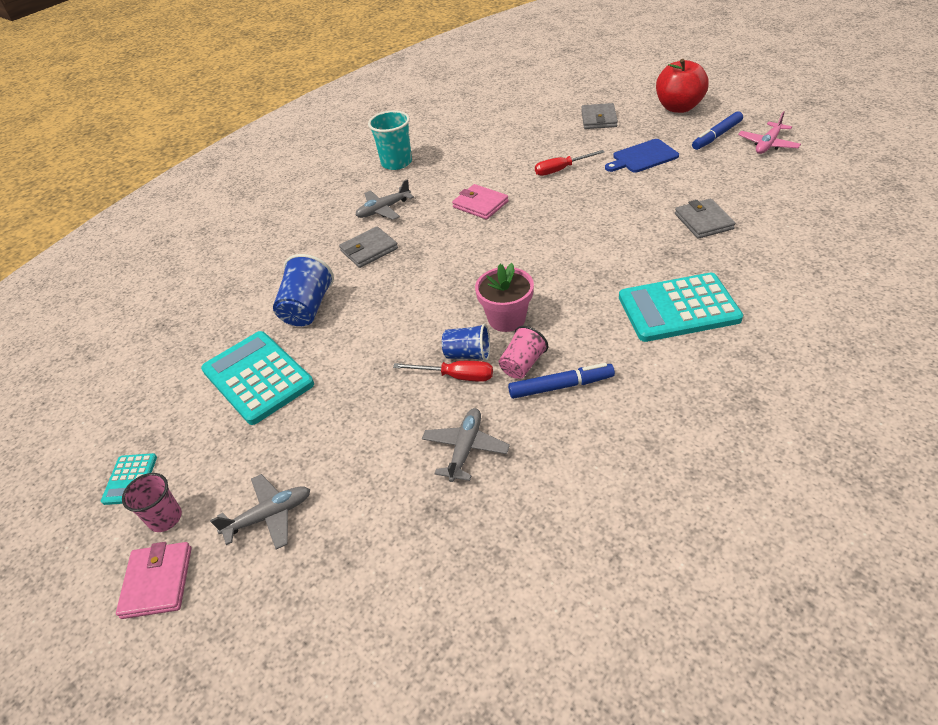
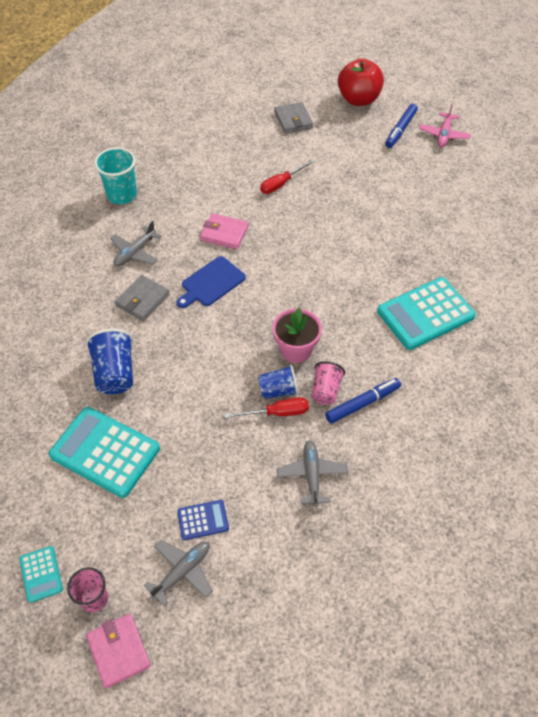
camera: 25 degrees left, 10 degrees up
blue cutting board [605,139,679,173] -> blue cutting board moved to [176,256,246,308]
grey wallet [675,199,736,239] -> none
none -> blue calculator [177,500,229,540]

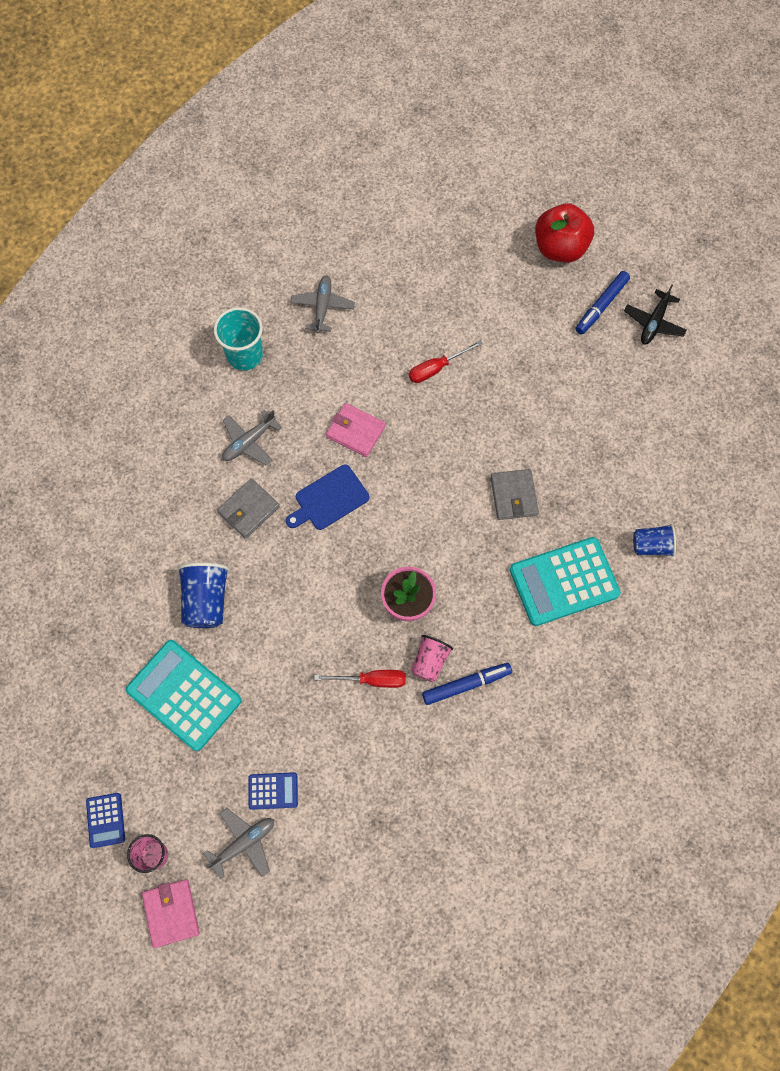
camera: 10 degrees right, 15 degrees up
turquoise calculator [19,546,63,603] -> blue calculator [86,793,125,848]
blue cup [258,365,298,399] -> blue cup moved to [633,524,676,557]
grey wallet [274,102,313,134] -> grey wallet moved to [490,469,539,520]
grey plane [277,440,348,507] -> grey plane moved to [290,275,355,333]
pink plane [419,104,471,147] -> black plane [624,285,687,345]

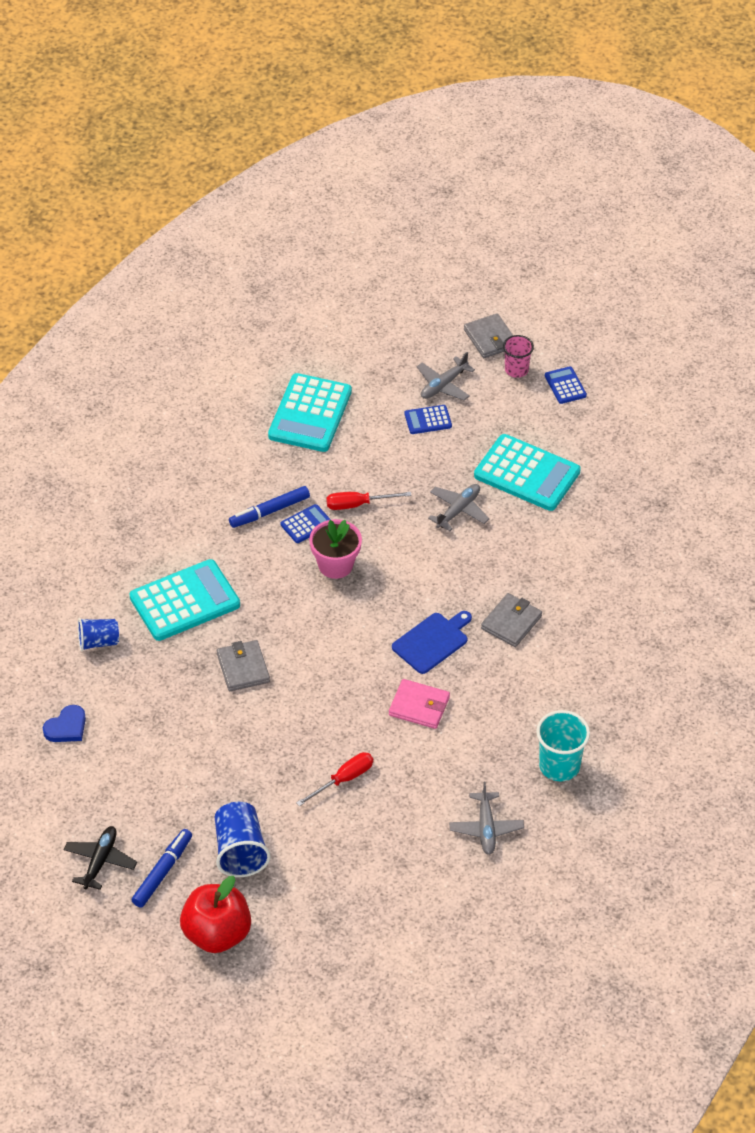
camera: 170 degrees right, 20 degrees down
pink wallet [142,879,200,948] -> grey wallet [464,313,513,358]
blue cup [177,563,230,628] -> blue cup moved to [215,802,271,877]
grey plane [222,410,282,466] -> grey plane moved to [428,484,489,531]
pink cup [411,635,453,682] -> blue calculator [281,504,331,543]
none -> blue heart [43,705,86,742]
none -> turquoise calculator [268,373,352,452]

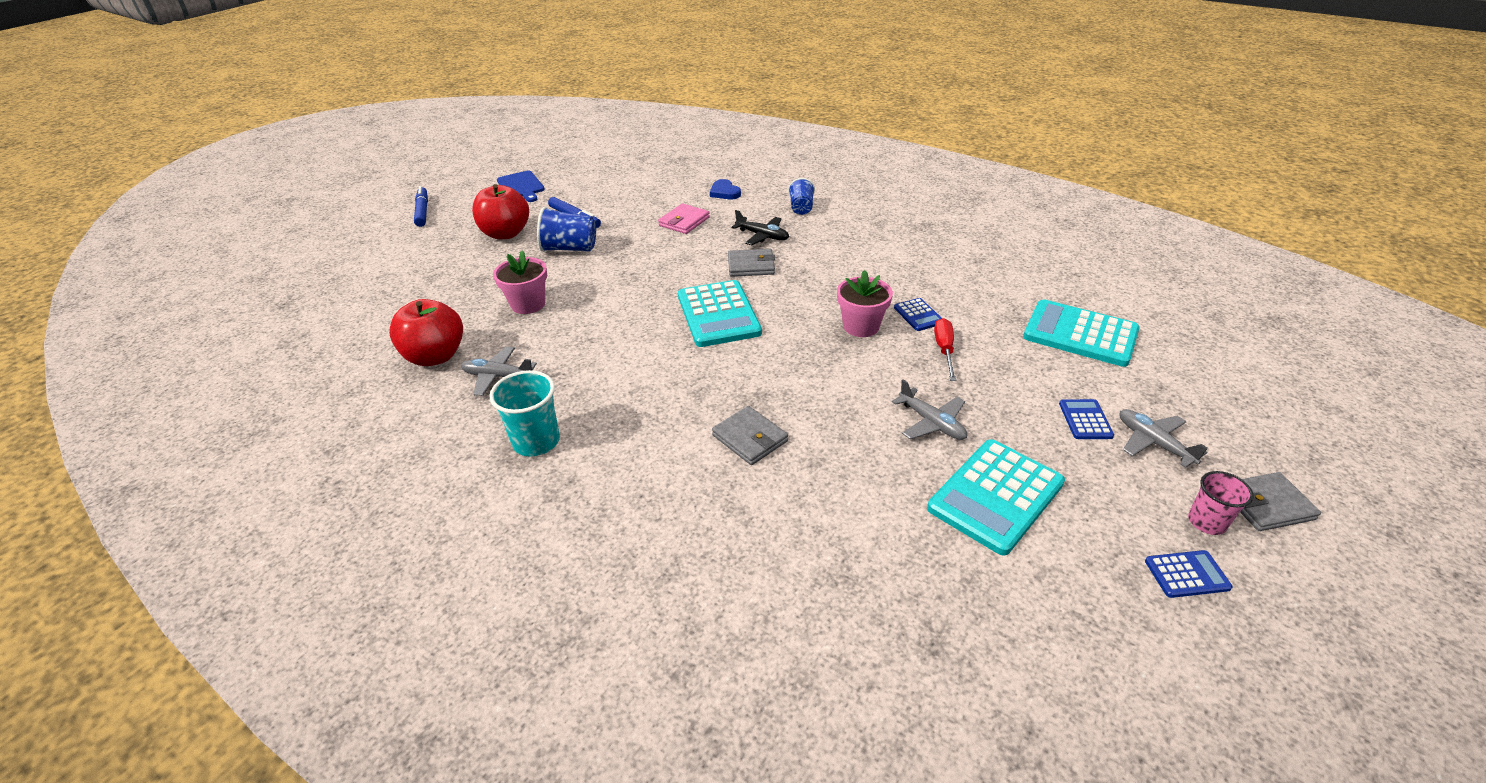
camera: 105 degrees right, 10 degrees down
black plane [64,826,137,890] -> black plane moved to [732,210,789,245]
turquoise calculator [130,559,240,641] -> turquoise calculator moved to [678,280,762,347]
blue marker [229,486,310,528] -> blue marker moved to [414,186,428,227]
red screwdriver [296,752,373,807] -> none
pink wallet [389,679,450,729] -> pink wallet moved to [658,203,710,234]
blue cutting board [392,611,472,674] -> blue cutting board moved to [497,171,545,202]
none -> red apple [389,299,463,366]
none -> pink flower pot [493,250,547,314]

